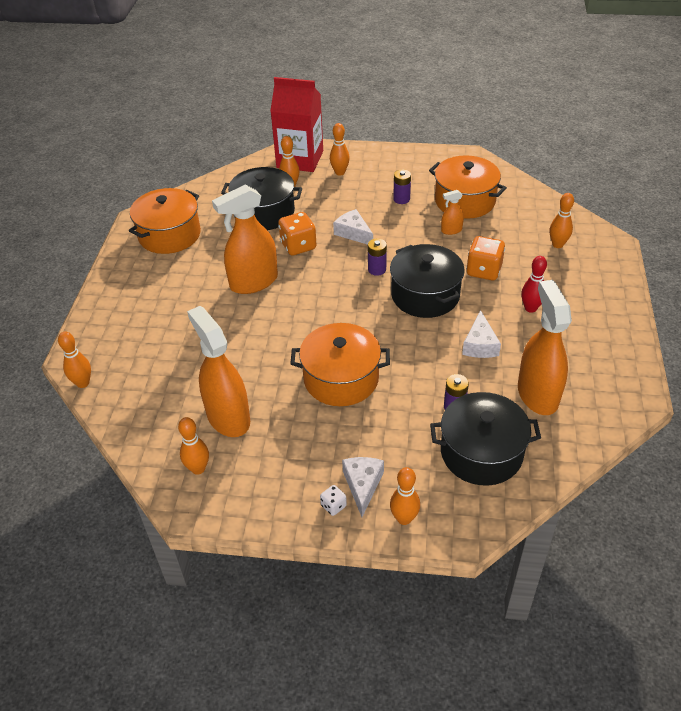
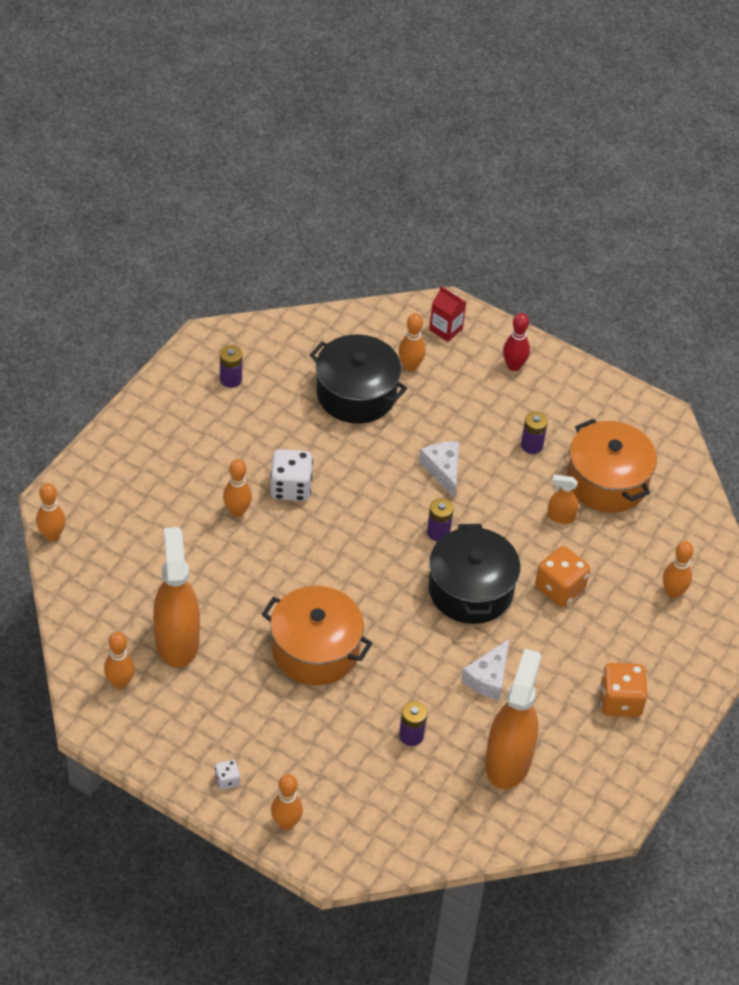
camera: 20 degrees right, 5 degrees up
orange pot [129,188,201,254] -> purple battery [220,345,243,388]
orange spray bottle [212,185,278,294] -> white dice [270,449,313,501]
red carton [270,77,323,172] -> red carton [429,286,466,342], size x0.46
orange dice [278,212,317,256] -> orange dice moved to [600,663,648,717]
orange bowling pin [330,123,350,176] -> orange bowling pin moved to [223,459,252,517]
white cheese [342,457,384,517] -> none
black pot [430,392,541,486] -> none
red bowling pin [521,256,547,313] -> red bowling pin moved to [503,313,530,371]

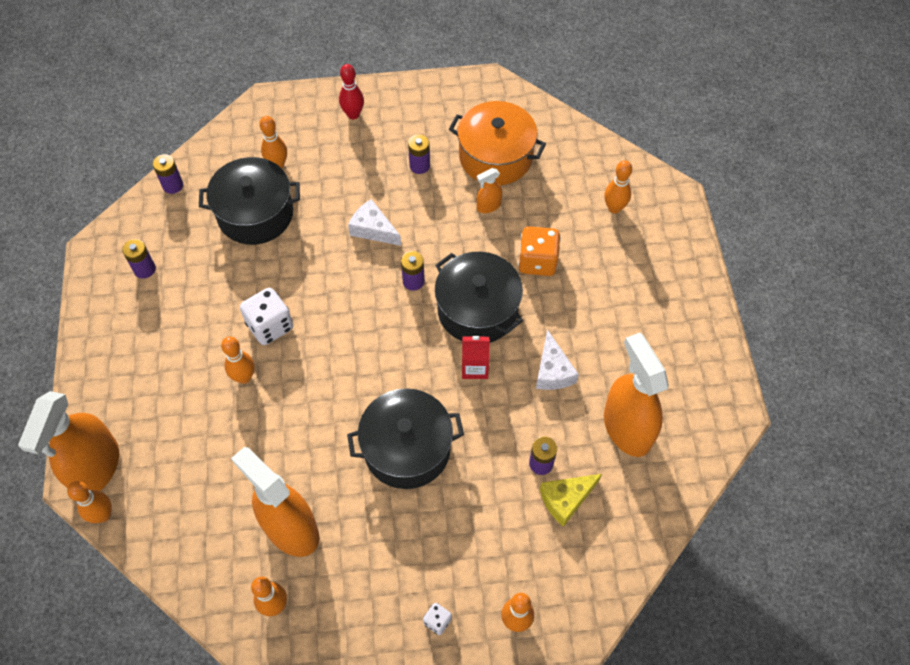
camera: 35 degrees left, 10 degrees up
orange pot [262,586,373,685] -> black pot [347,388,464,489]
red carton [429,286,466,342] -> red carton moved to [462,336,490,379]
orange dice [600,663,648,717] -> none
none -> orange spray bottle [18,391,119,491]
none -> purple battery [153,154,183,194]
none -> yellow cheese [540,474,602,527]

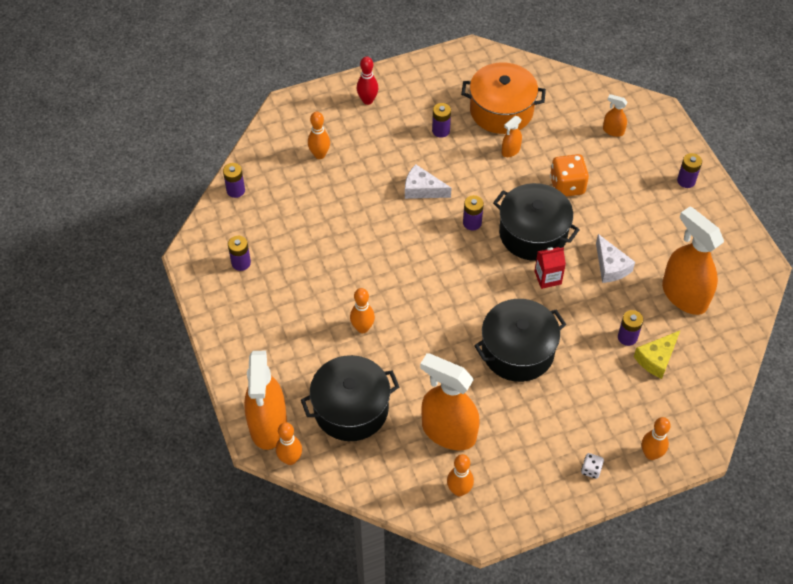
camera: 15 degrees left, 5 degrees down
black pot [199,157,300,245] -> black pot moved to [301,355,399,441]
white dice [240,288,293,345] -> none
orange bowling pin [605,160,632,213] -> orange spray bottle [603,94,628,137]
none -> purple battery [677,153,702,188]

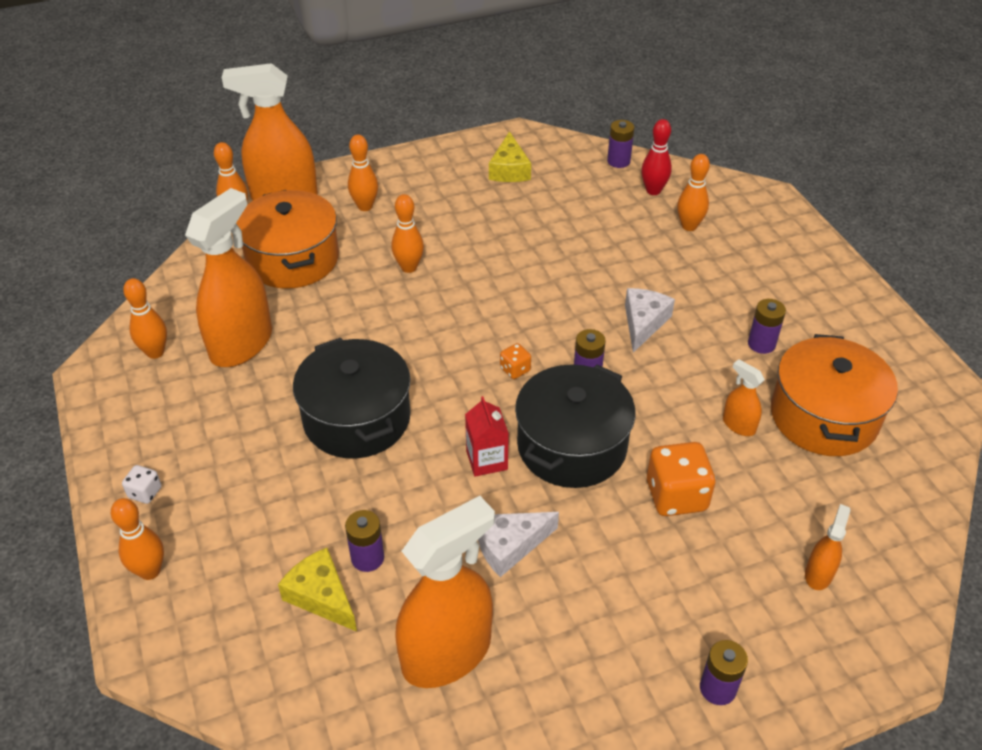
camera: 90 degrees right, 10 degrees down
purple battery [228,236,251,271] -> yellow cheese [489,131,531,182]
black pot [301,355,399,441] -> orange pot [236,190,339,289]
red bowling pin [357,57,378,105] -> red bowling pin moved to [641,119,672,195]
none -> orange bowling pin [348,135,378,211]
none -> orange dice [500,343,531,379]

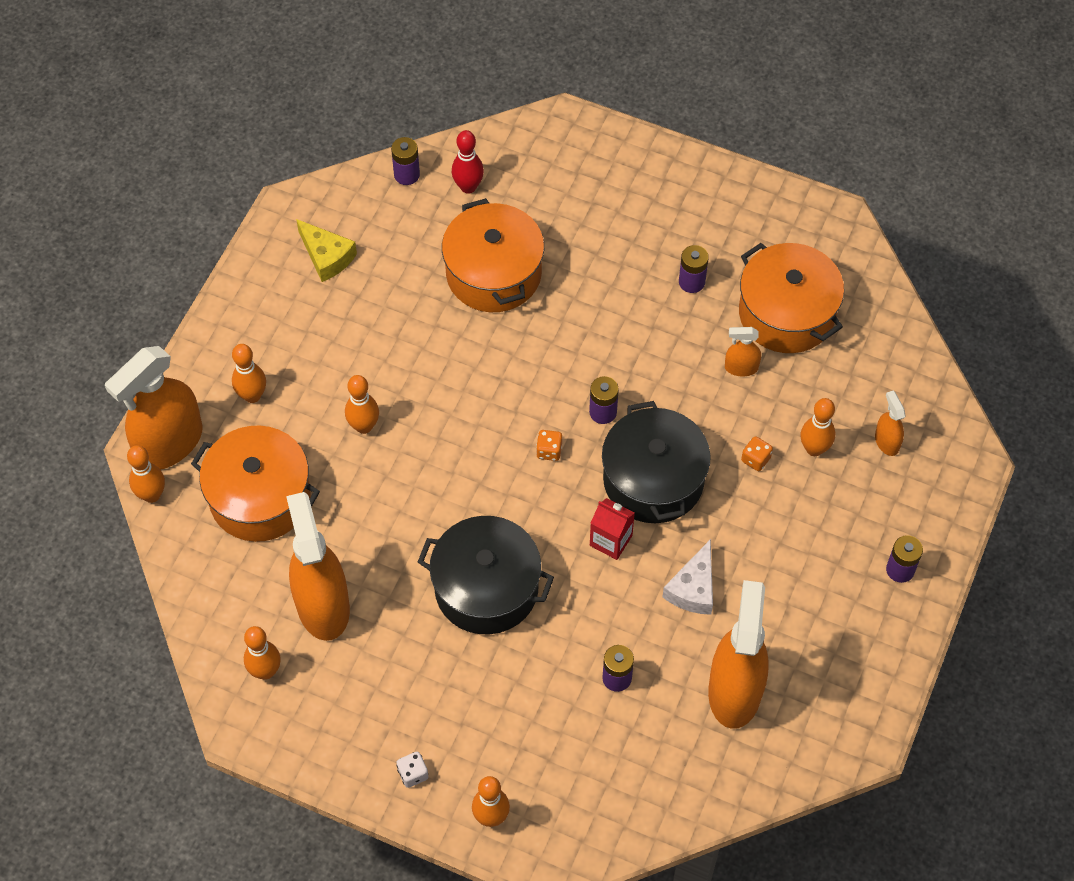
camera: 45 degrees left, 15 degrees up
yellow cheese [278,548,357,632] -> none
white cheese [625,288,675,353] -> none
orange dice [647,442,716,516] -> orange dice [741,436,773,471], size x0.50
orange bowling pin [677,154,710,231] -> orange bowling pin moved to [801,398,835,456]
none -> orange pot [442,198,544,312]

